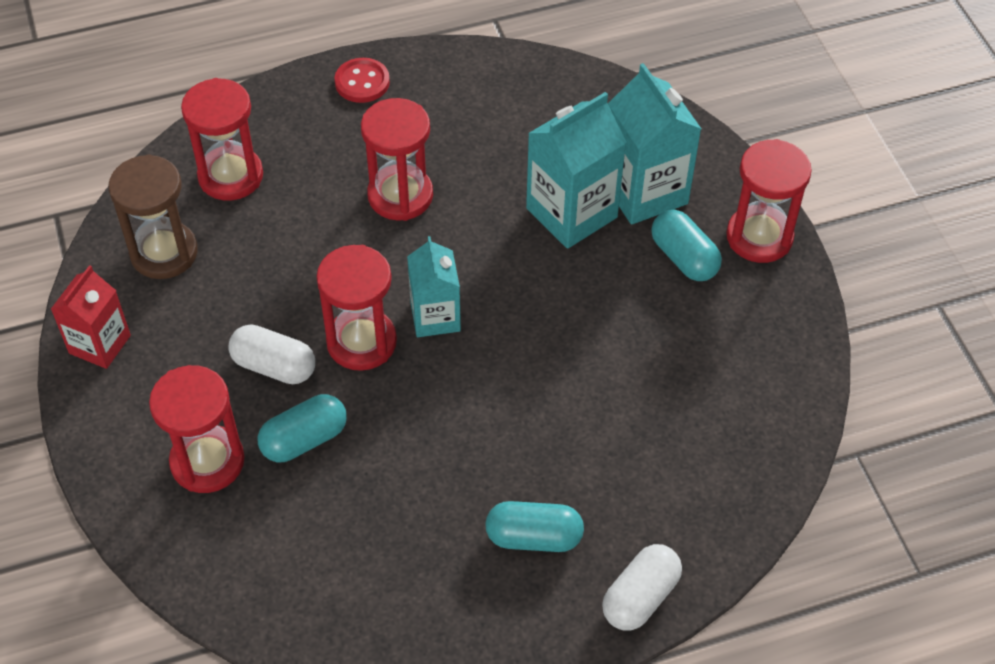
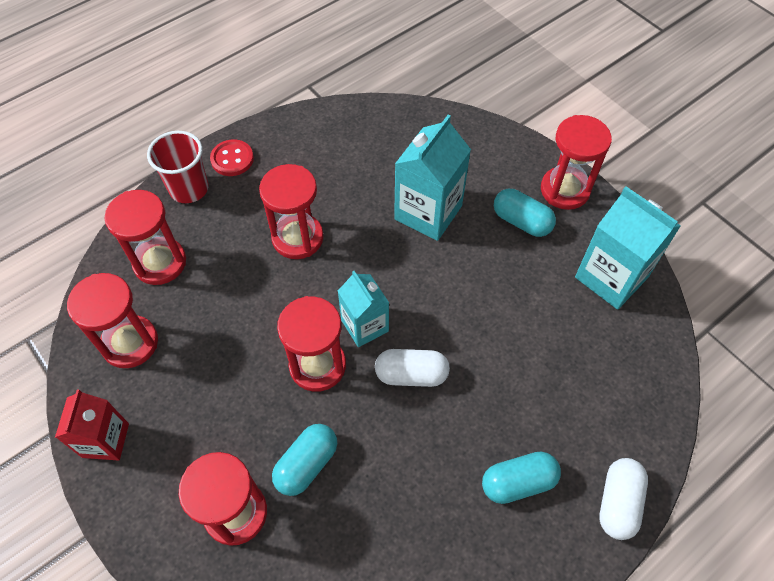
camera: 20 degrees left, 5 degrees up
brown hourglass [108,154,198,279] -> red hourglass [67,273,158,368]
white capsule [228,324,315,384] -> white capsule moved to [375,349,450,387]
turquoise carton [608,63,701,225] -> turquoise carton moved to [575,186,681,310]
none -> red cup [147,131,209,203]

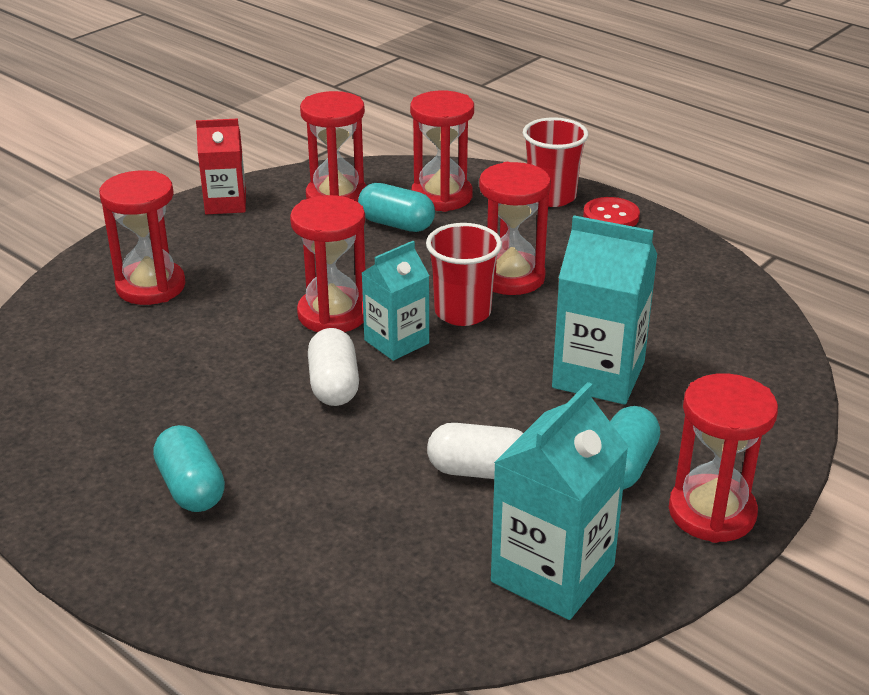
camera: 80 degrees right, 25 degrees down
turquoise capsule [272,424,337,496] -> turquoise capsule moved to [358,183,435,232]
white capsule [599,458,648,540] -> white capsule moved to [427,423,523,479]
none -> red cup [426,223,502,326]

